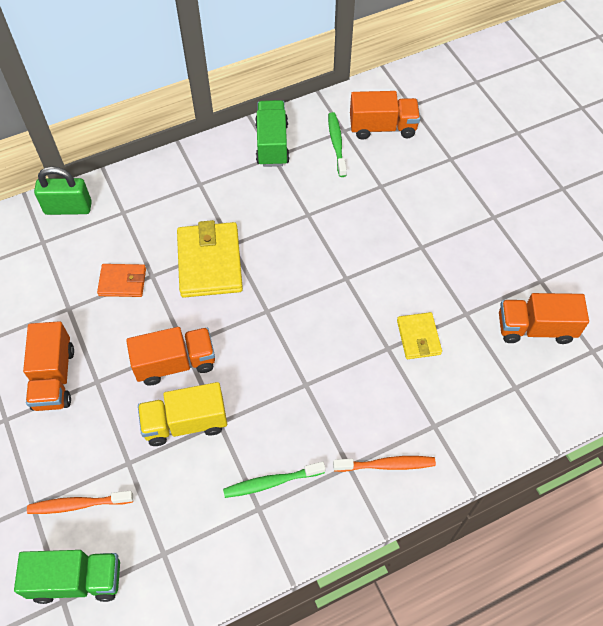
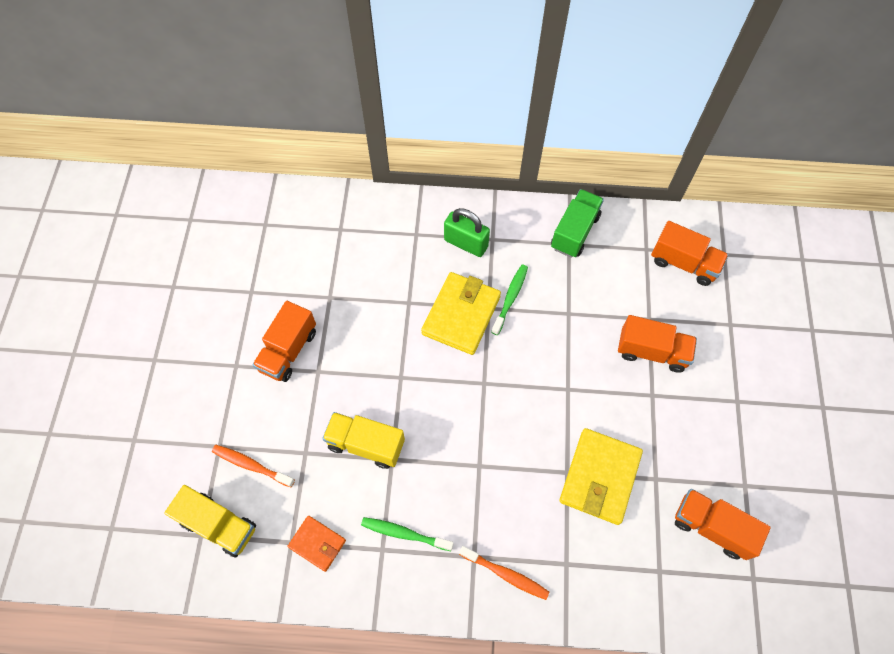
camera: 30 degrees right, 5 degrees up
green truck [14,550,120,604] -> yellow truck [164,485,256,558]
green padlock [34,166,92,215] -> green padlock moved to [444,208,490,257]
orange wallet [97,264,146,297] -> orange wallet moved to [287,516,346,572]
orange truck [126,327,215,386] -> orange truck moved to [618,315,697,373]
green toothbrush [328,112,347,177] -> green toothbrush moved to [491,265,528,335]
yellow wallet [397,312,442,359] -> yellow wallet [559,428,643,525], size x1.78

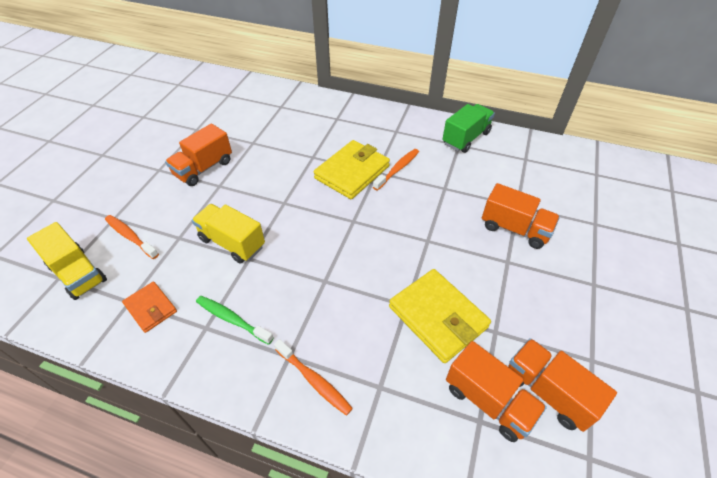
camera: 15 degrees right, 15 degrees down
green padlock [444,208,490,257] -> none
green toothbrush [491,265,528,335] -> orange toothbrush [373,149,419,191]
yellow wallet [559,428,643,525] -> yellow wallet turned 75 degrees counterclockwise [389,269,491,363]
orange truck [651,221,728,286] -> orange truck moved to [446,341,547,442]

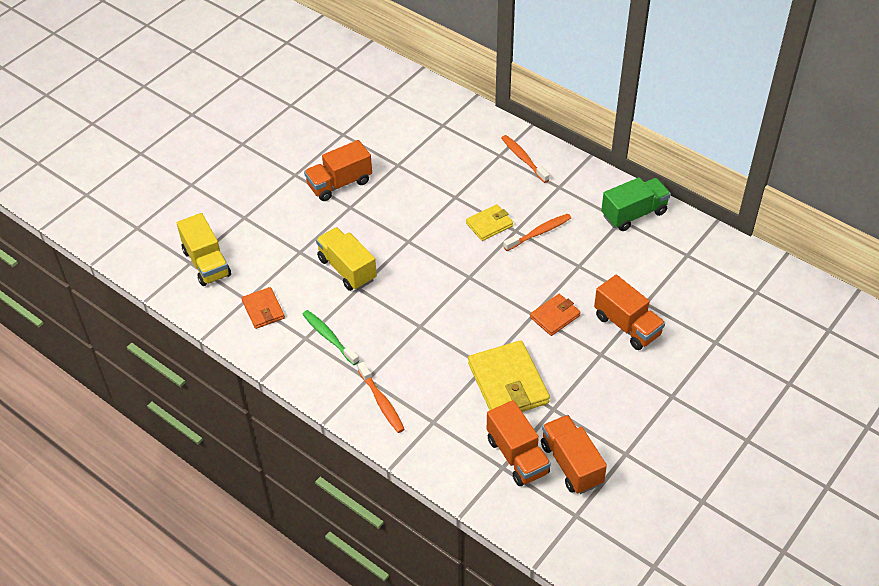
camera: 20 degrees right, 0 degrees up
orange toothbrush [105,215,159,259] -> orange toothbrush moved to [501,135,550,183]
yellow wallet [314,140,390,199] -> yellow wallet [466,204,513,241], size x0.56
none -> orange wallet [530,294,581,336]

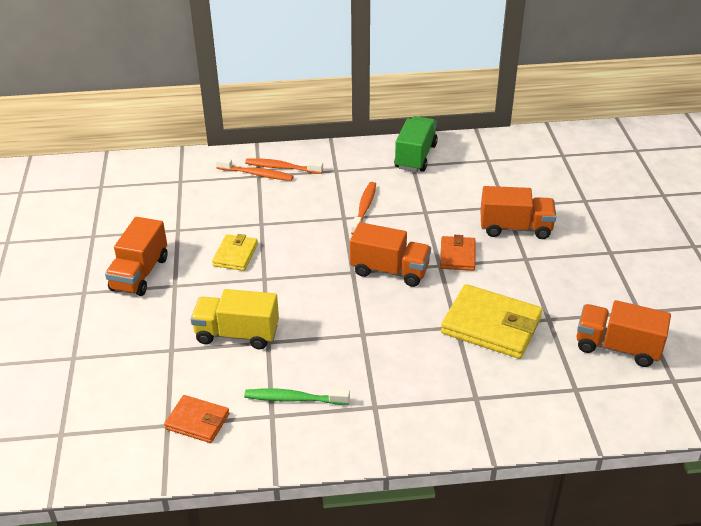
camera: 45 degrees left, 10 degrees down
yellow truck [177,213,231,286] -> none
orange toothbrush [357,362,405,433] -> orange toothbrush moved to [216,157,293,181]
yellow wallet [466,204,513,241] -> yellow wallet moved to [212,234,258,271]
orange truck [487,400,551,486] -> orange truck moved to [350,222,431,287]

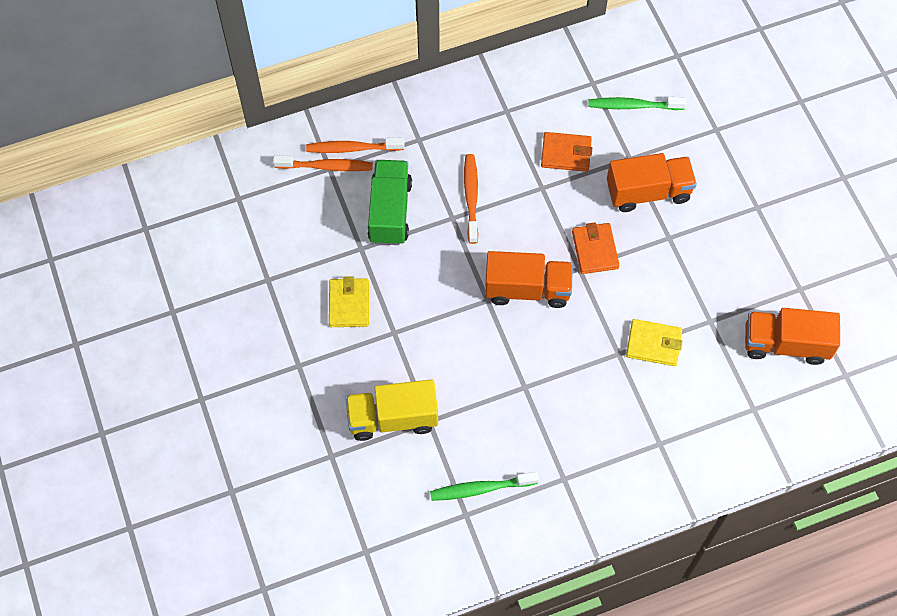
camera: 15 degrees left, 25 degrees up
orange truck [105,217,168,296] -> none
orange wallet [164,395,229,443] -> orange wallet moved to [541,132,592,172]
green truck [394,116,438,172] -> green truck moved to [367,160,412,245]
yellow wallet [441,284,543,359] -> yellow wallet [626,319,682,366], size x0.56
none -> green toothbrush [588,97,687,110]

